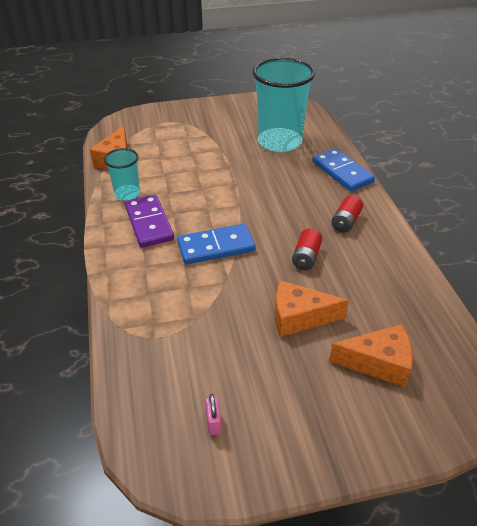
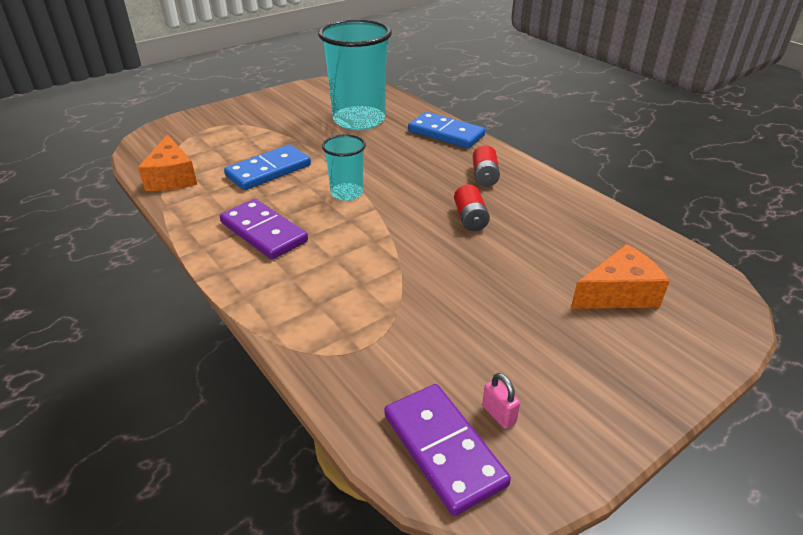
camera: 25 degrees left, 5 degrees down
turquoise cup [104,148,140,200] -> turquoise cup moved to [322,134,366,201]
blue domino [177,224,255,264] -> blue domino moved to [224,145,311,190]
orange cheese [275,280,349,337] -> none
none -> purple domino [384,384,511,516]

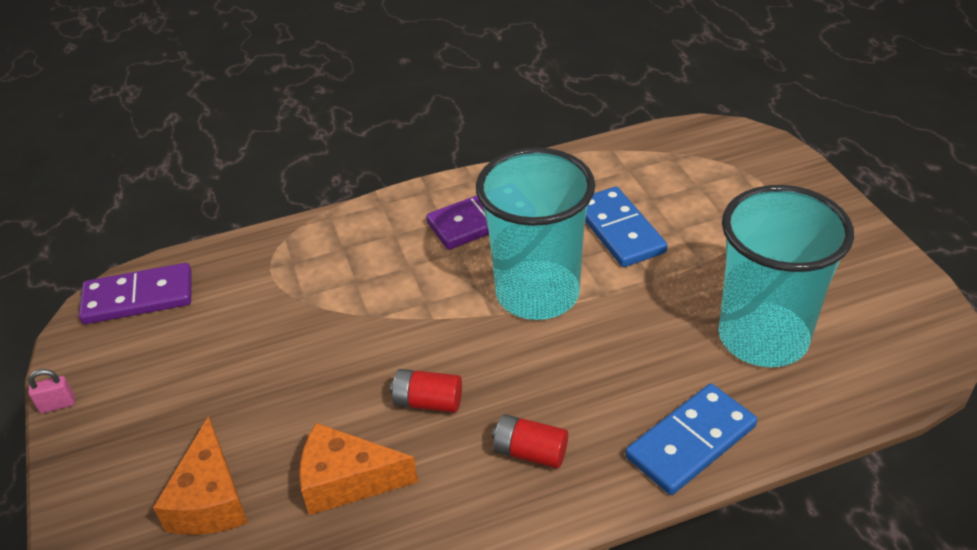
camera: 110 degrees right, 5 degrees up
orange cheese [138,134,197,191] -> orange cheese moved to [299,423,418,515]
turquoise cup [322,134,366,201] -> turquoise cup [476,148,596,320], size x1.96
pink padlock [482,373,520,429] -> pink padlock moved to [28,369,75,413]

